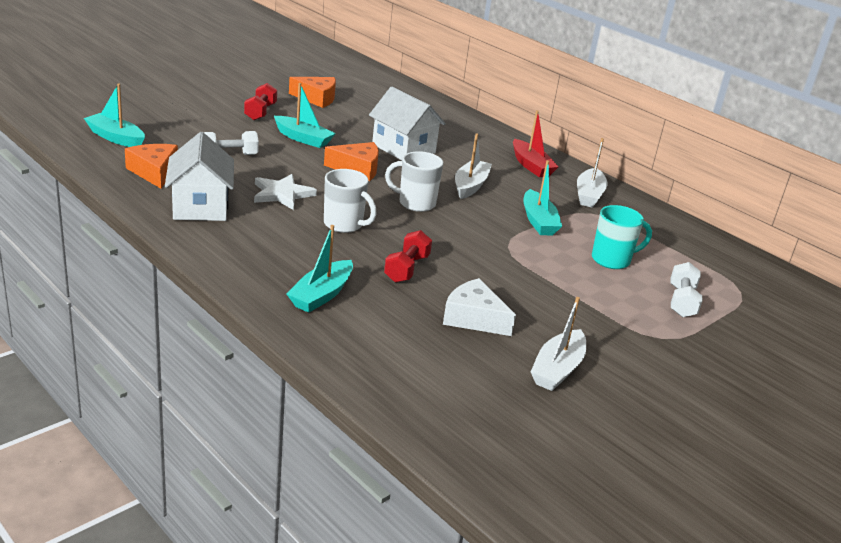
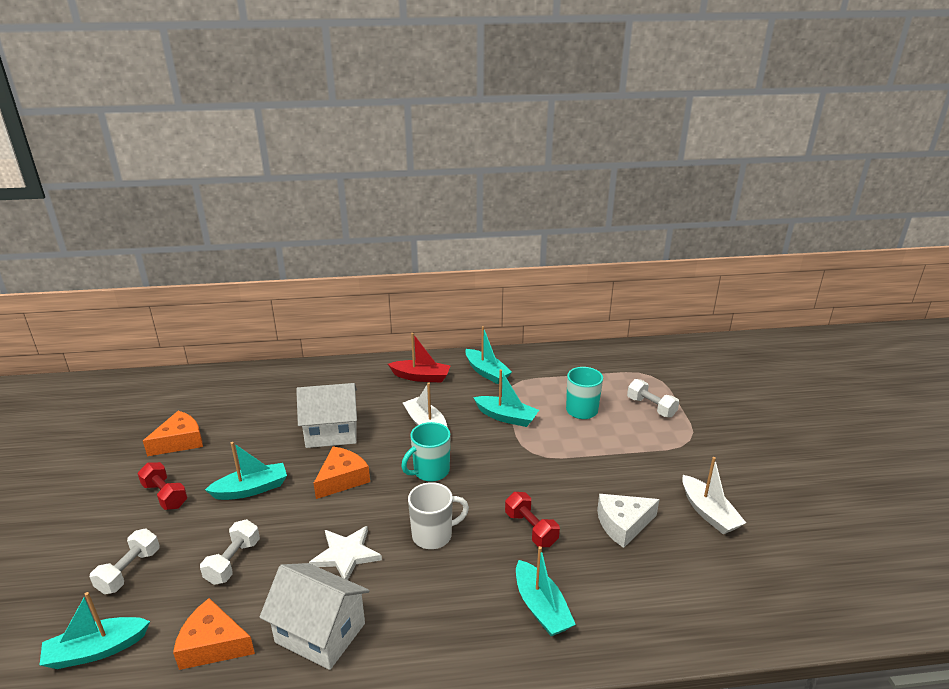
camera: 50 degrees left, 0 degrees up
white mug [385,151,443,212] -> turquoise mug [401,422,451,482]
white boat [577,138,608,208] -> turquoise boat [465,326,512,384]
none -> white dumbbell [90,528,160,594]

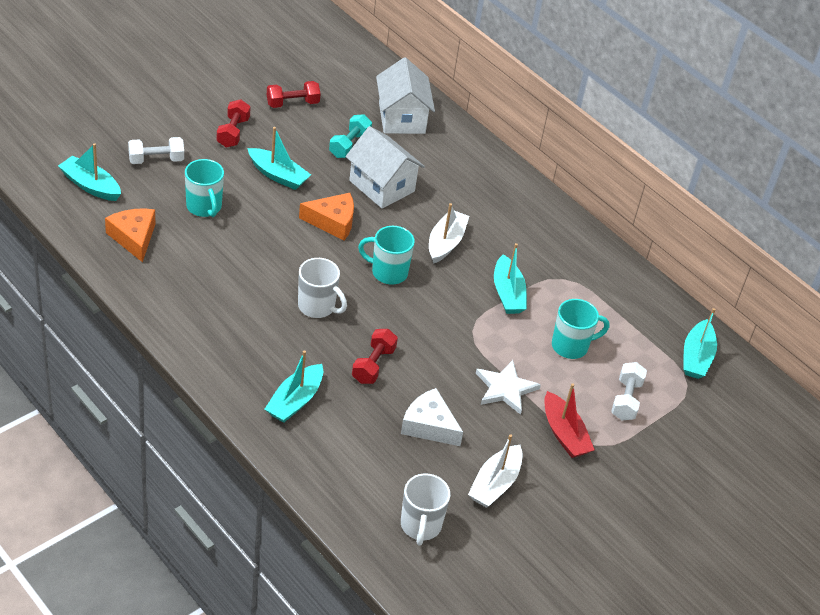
camera: 50 degrees right, 15 degrees up
orange cheese [143,411,203,456] -> red dumbbell [267,81,321,108]
white dumbbell [200,519,260,585] -> turquoise mug [185,159,224,217]
white house [259,563,370,670] -> white house moved to [376,57,435,134]
white star [309,526,382,580] -> white star moved to [476,360,541,415]
red boat [388,333,450,383] -> red boat moved to [544,383,595,458]
turquoise boat [465,326,512,384] -> turquoise boat moved to [683,308,717,379]
none -> turquoise dumbbell [329,114,372,158]
none -> white mug [401,473,450,546]

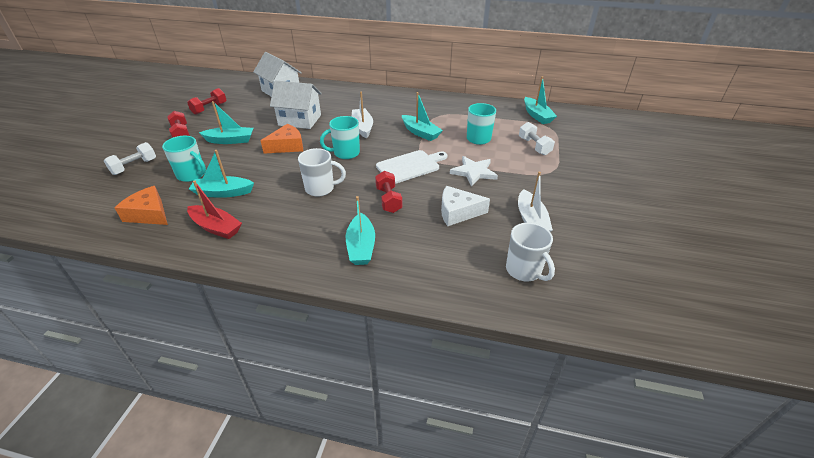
camera: 30 degrees left, 5 degrees down
turquoise boat [58,143,121,201] -> turquoise boat moved to [189,150,254,198]
turquoise dumbbell [329,114,372,158] -> none
red boat [544,383,595,458] -> red boat moved to [187,181,242,239]
none -> white cutting board [376,150,447,184]

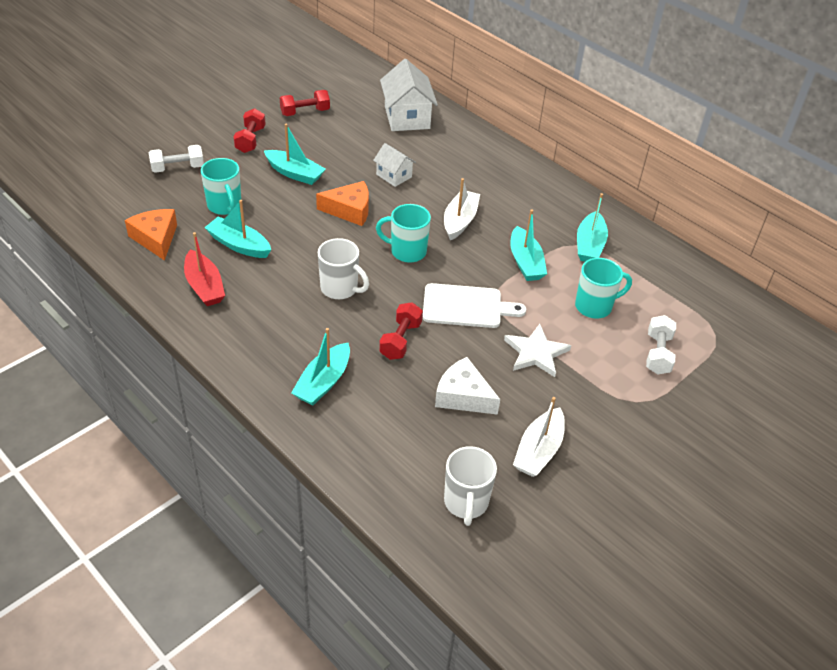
camera: 30 degrees right, 5 degrees up
white house [270,80,322,129] -> white house [373,143,416,187], size x0.57
turquoise boat [524,76,557,124] -> turquoise boat moved to [577,193,608,262]

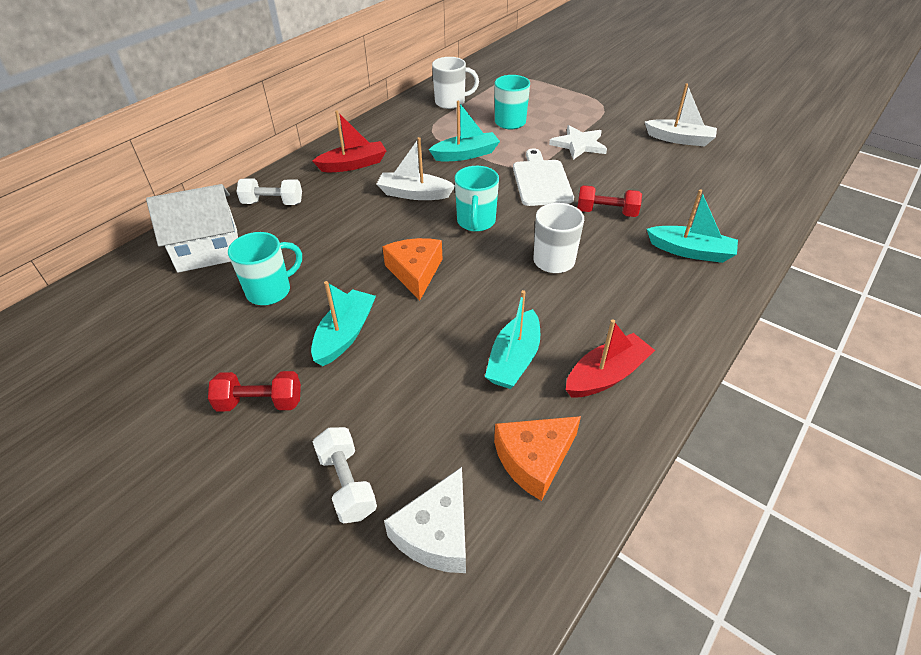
camera: 95 degrees left, 0 degrees up
turquoise mug [201,158,241,215] -> turquoise mug moved to [228,232,302,305]
red dumbbell [280,90,330,116] -> none
white house [373,143,416,187] -> none
white cheese [435,357,500,415] -> white cheese moved to [384,467,466,573]
white mug [444,446,497,526] -> white mug moved to [432,57,479,109]
turquoise boat [577,193,608,262] -> none
white dumbbell [646,315,676,374] -> white dumbbell moved to [236,178,302,205]
none -> red boat [313,111,386,172]

